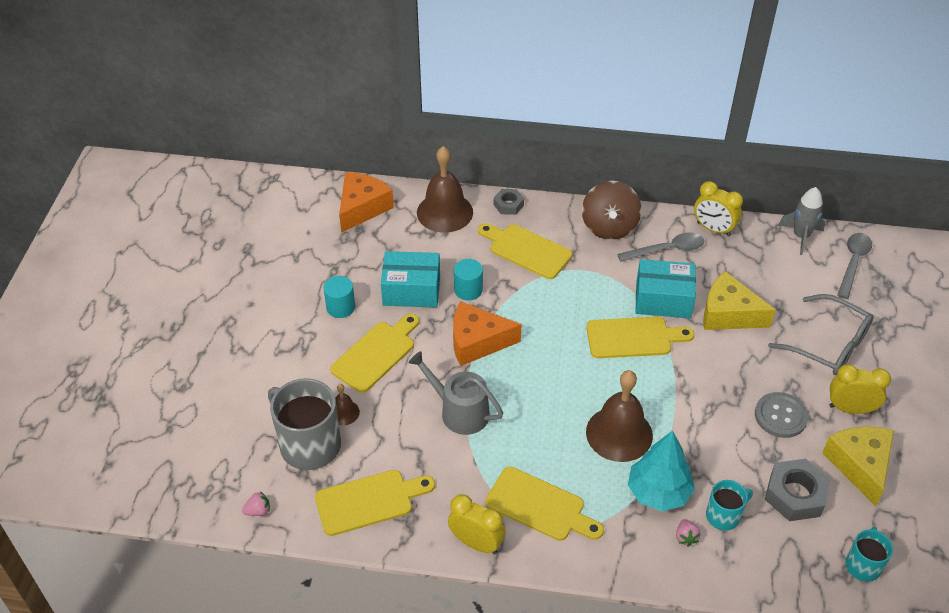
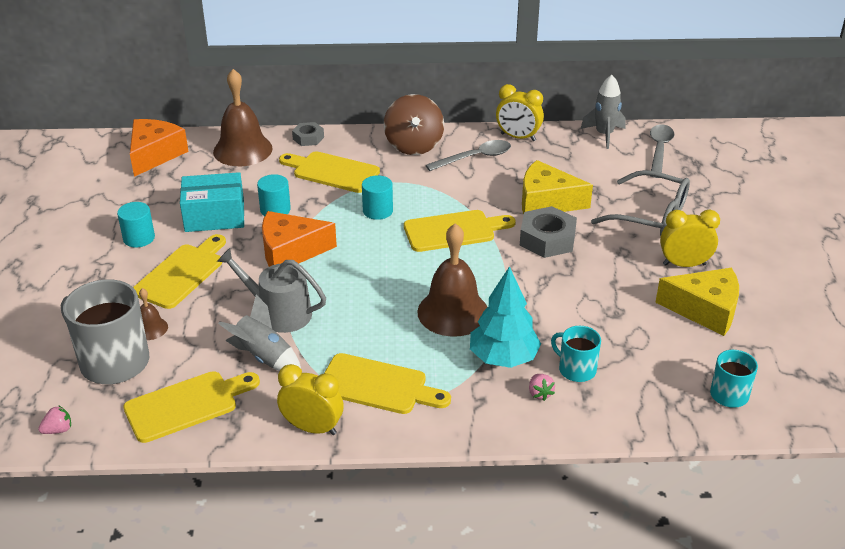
camera: 10 degrees left, 10 degrees down
turquoise box [635,259,696,318] -> none
turquoise mug [706,480,753,531] -> turquoise mug turned 105 degrees counterclockwise [551,326,601,382]
grey button [755,392,808,438] -> none
grey nut [765,459,831,521] -> grey nut moved to [520,206,577,258]
yellow cheese [822,427,894,506] -> yellow cheese turned 120 degrees clockwise [655,268,739,336]
none -> grey rocket [218,294,301,371]
none -> turquoise cylinder [362,175,393,220]

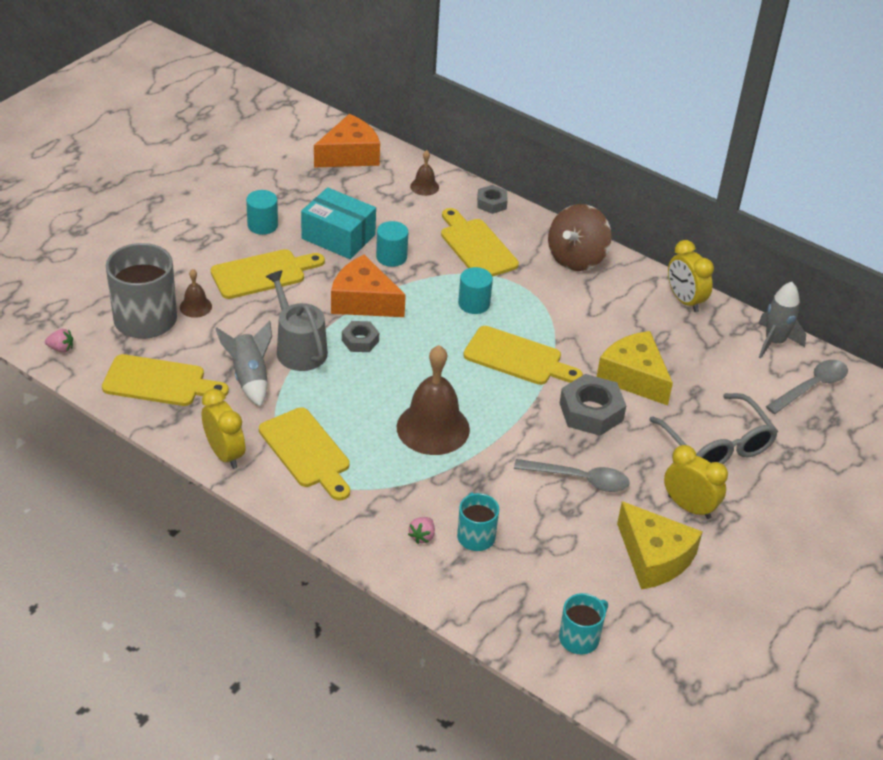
camera: 35 degrees right, 5 degrees up
brown bell [213,69,273,166] -> brown bell [410,150,439,196], size x0.47
grey spoon [426,140,511,171] -> grey spoon moved to [514,459,630,492]
turquoise tree [470,266,541,368] -> none
none -> grey nut [342,321,379,352]

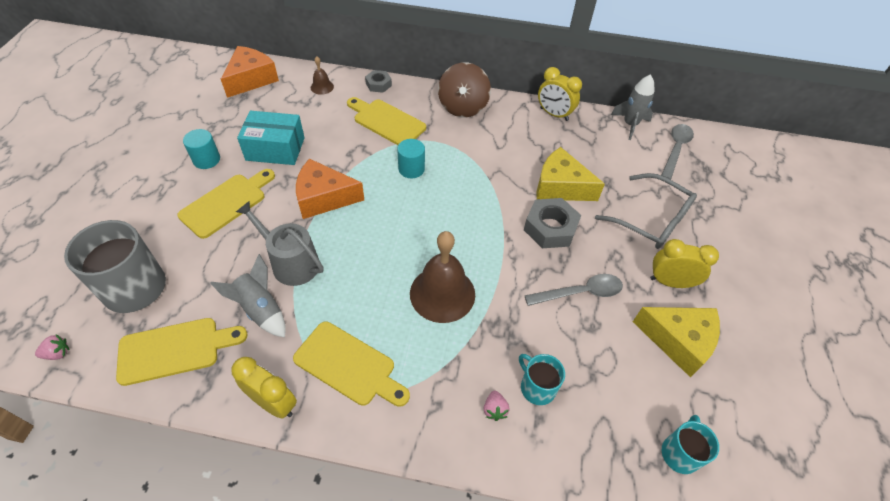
camera: 25 degrees left, 10 degrees up
brown bell [180,269,212,318] -> none
grey nut [342,321,379,352] -> none
turquoise cylinder [376,221,408,267] -> none
yellow cutting board [463,326,583,385] -> none

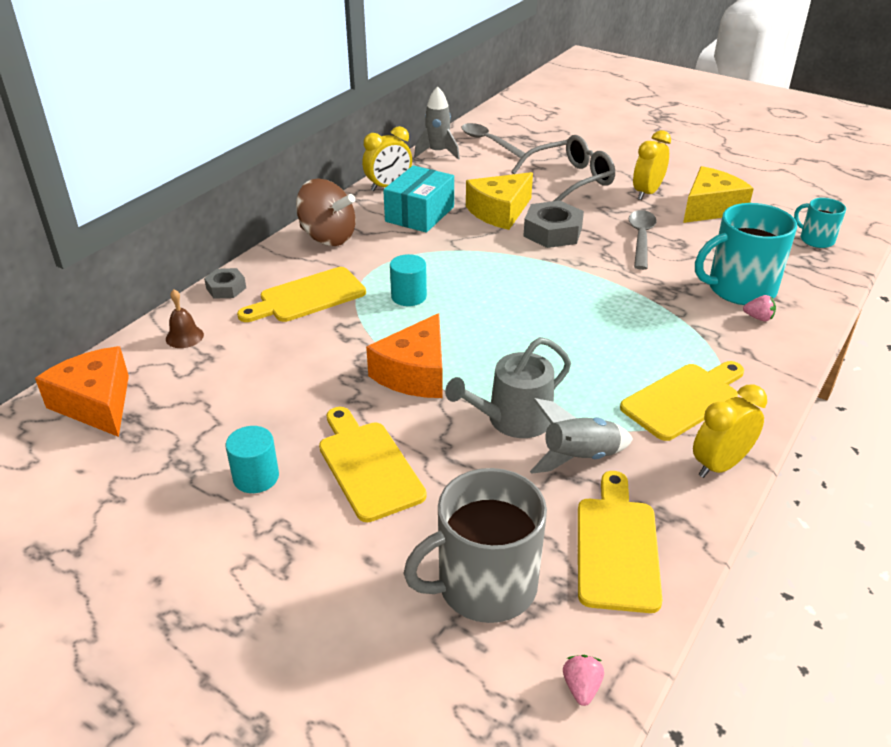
camera: 65 degrees left, 15 degrees down
turquoise box [237,111,305,165] -> turquoise box moved to [383,165,454,233]
brown bell [410,231,475,323] -> none
turquoise mug [519,354,565,405] -> turquoise mug [695,203,797,305], size x1.86

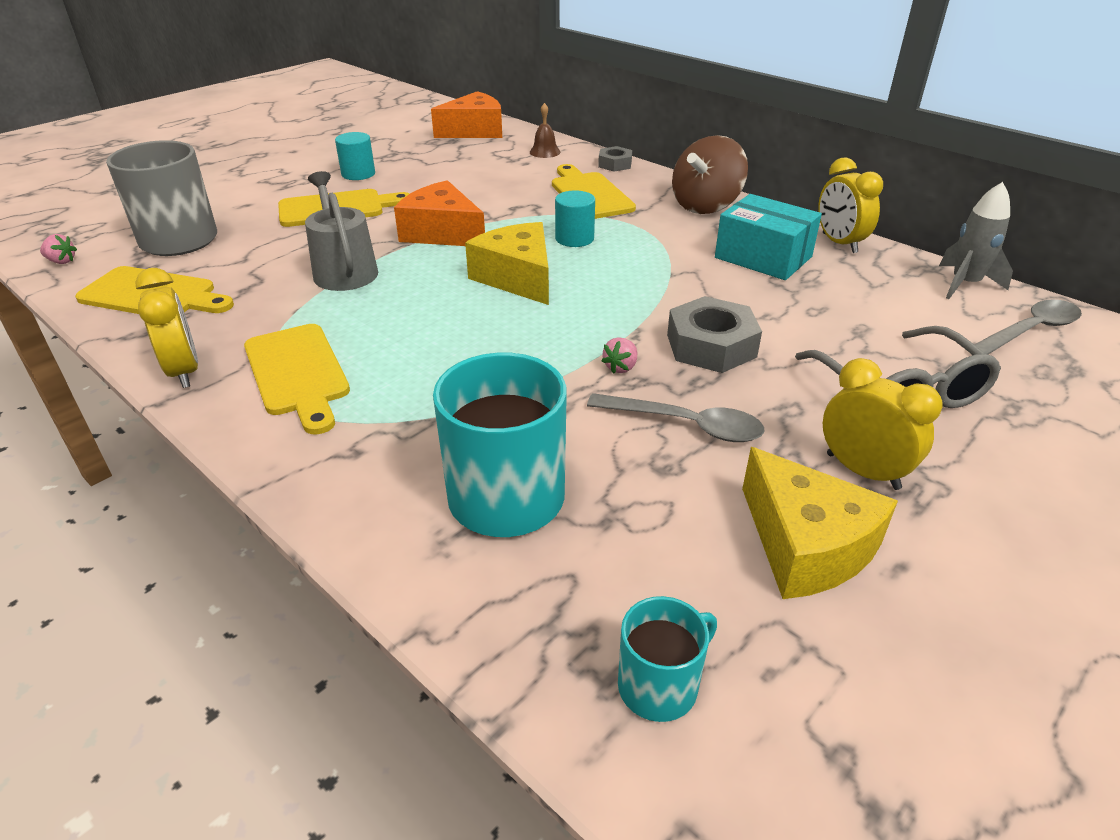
camera: 100 degrees right, 0 degrees up
yellow cheese [466,172,533,230] -> yellow cheese moved to [465,222,549,305]
grey rocket [530,398,633,474] -> none
pink strawberry [743,295,776,321] -> pink strawberry moved to [602,337,637,374]

